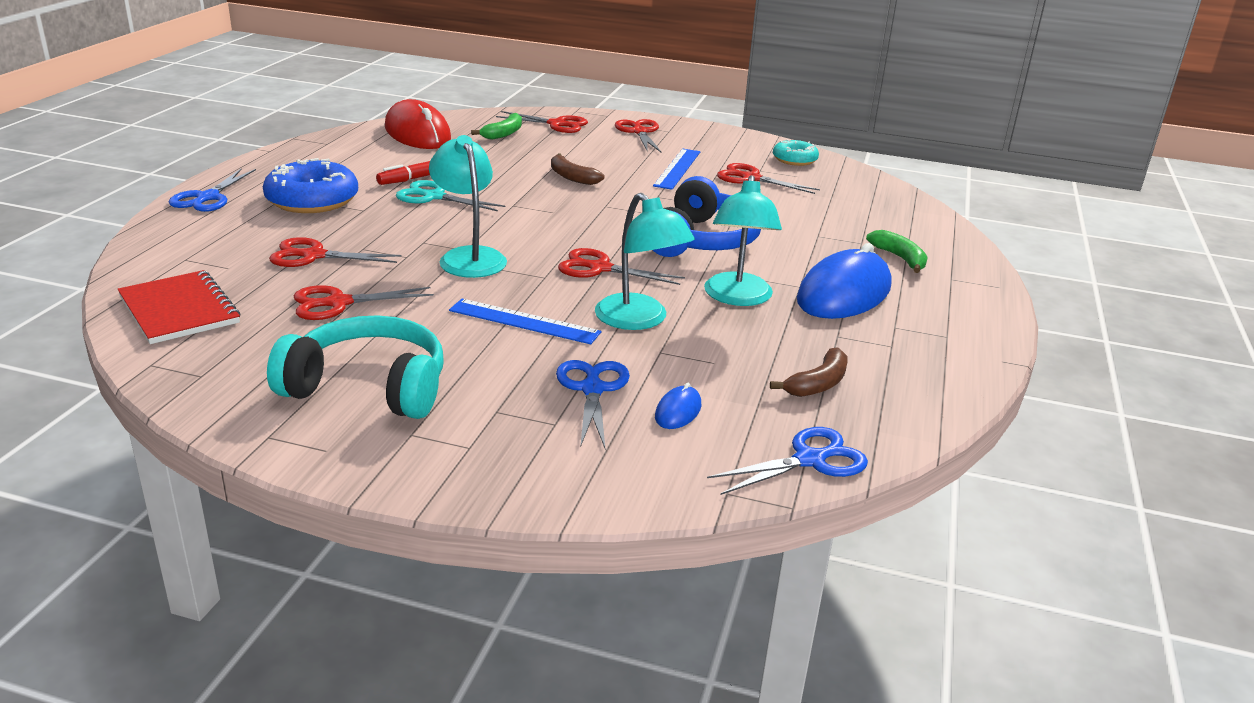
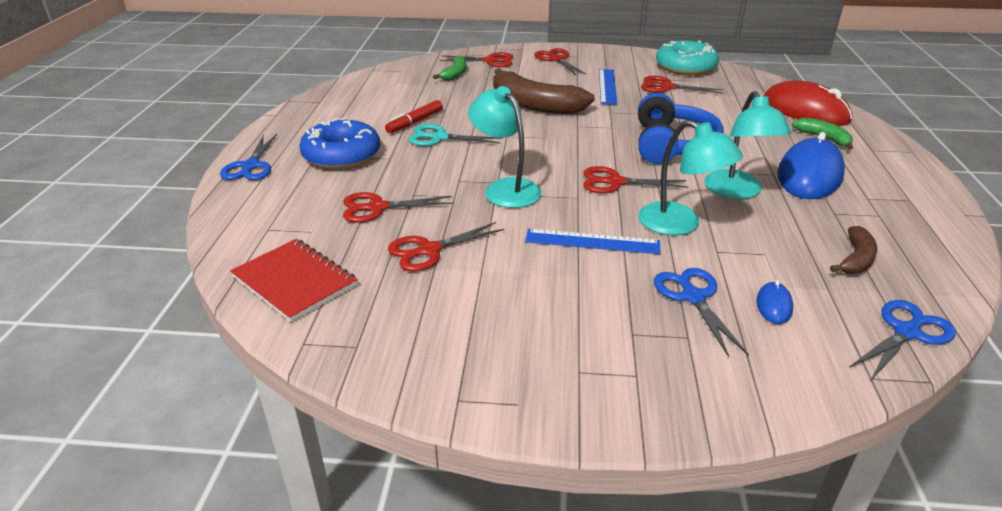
camera: 10 degrees left, 5 degrees up
turquoise headphones [267,315,444,419] -> none
red mouse [385,99,451,149] -> red mouse moved to [764,80,852,126]
brown banana [551,153,604,185] -> brown banana [493,68,595,114], size x1.99
turquoise donut [773,139,819,166] -> turquoise donut [656,40,719,75], size x1.71

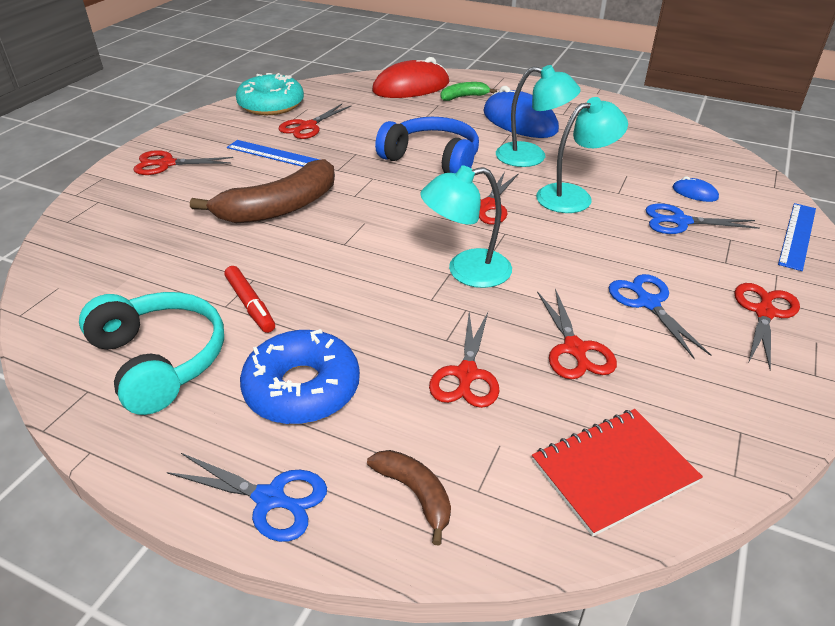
camera: 70 degrees left, 5 degrees up
turquoise scissors [408,124,503,146] -> none
green banana [433,56,466,81] -> none
red scissors [440,52,514,67] -> red scissors moved to [734,283,800,370]
blue ruler [525,229,661,254] -> blue ruler moved to [778,203,816,271]
brown banana [830,226,877,274] -> brown banana moved to [367,450,451,545]
blue scissors [849,300,956,380] -> blue scissors moved to [609,274,711,359]
none -> turquoise headphones [79,292,224,415]

